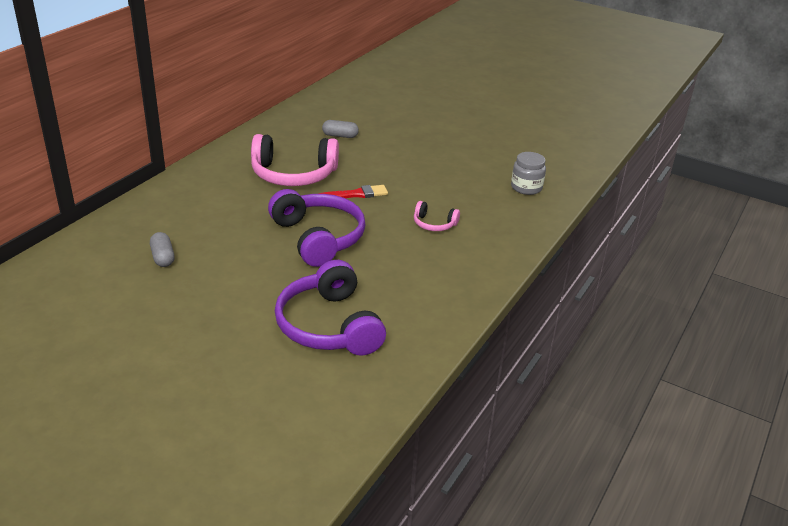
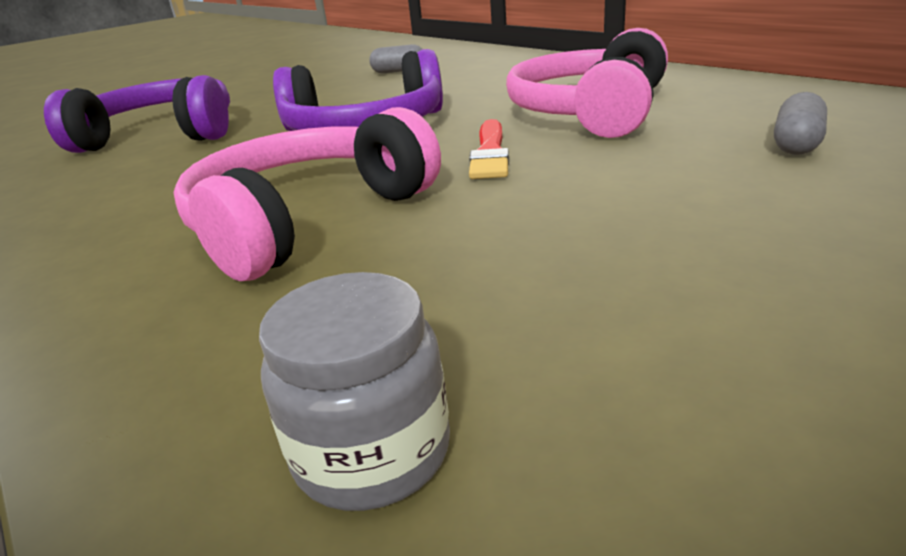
camera: 115 degrees right, 5 degrees down
pink headphones [414,201,460,231] -> pink headphones [173,107,441,281], size x2.10

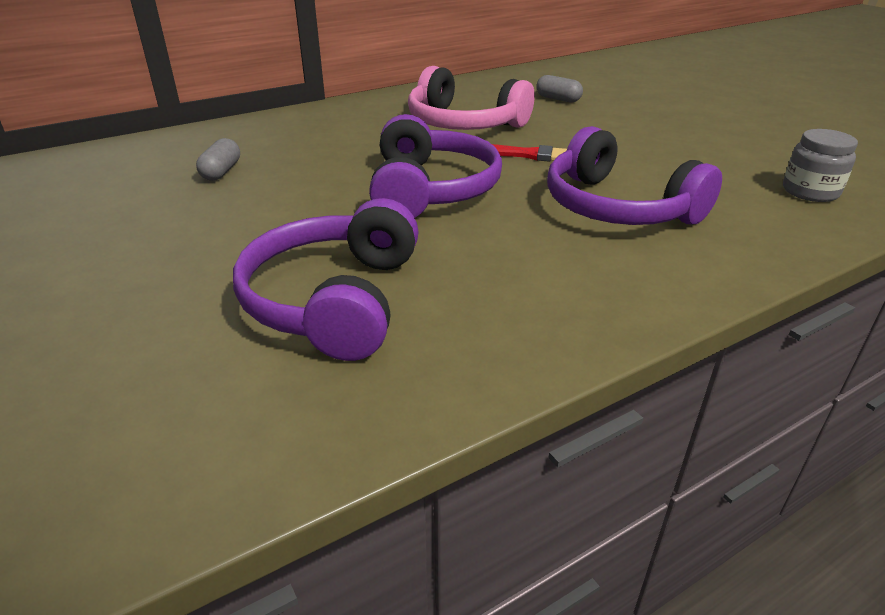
camera: 85 degrees left, 5 degrees up
pink headphones [173,107,441,281] -> purple headphones [547,126,722,225]

